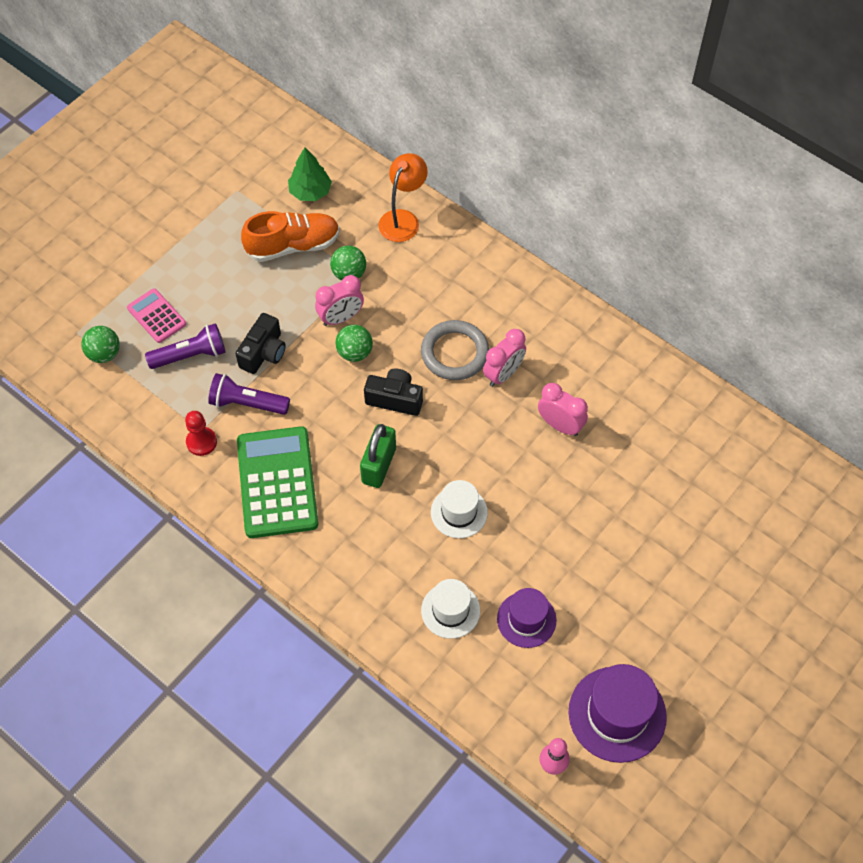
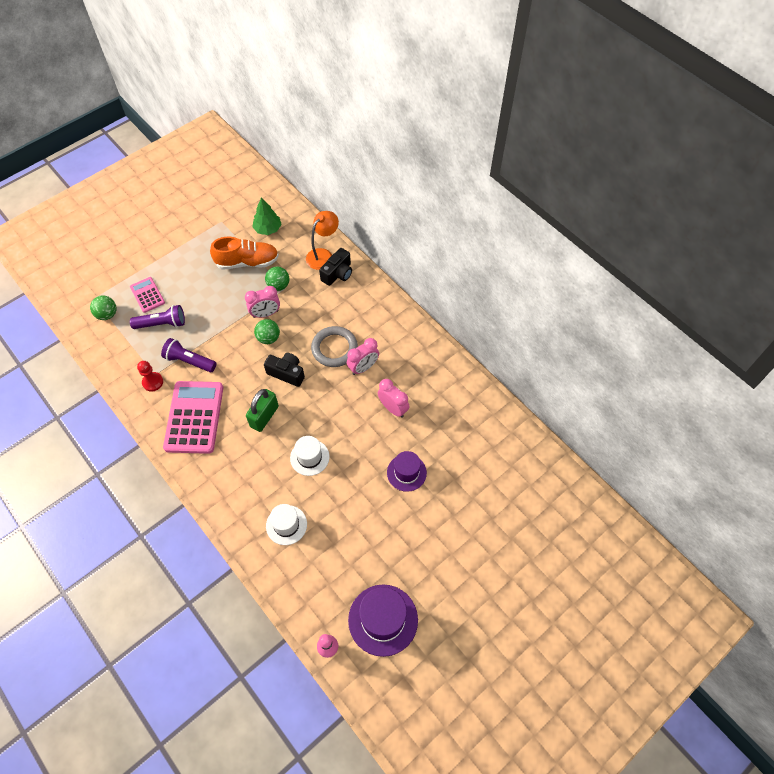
camera: 10 degrees right, 0 degrees up
black camera [235,313,286,374] -> black camera moved to [319,248,352,286]
green calculator [237,426,318,538] -> pink calculator [163,381,223,454]
purple hat [497,588,557,648] -> purple hat moved to [387,451,427,492]

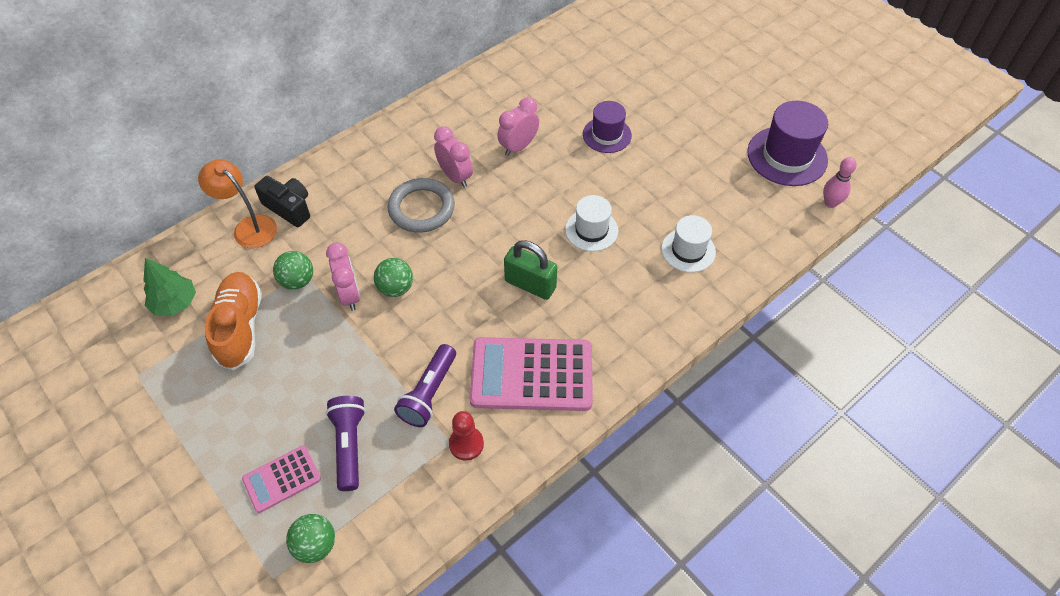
camera: 90 degrees left, 5 degrees down
black camera [264,353,305,387] -> none

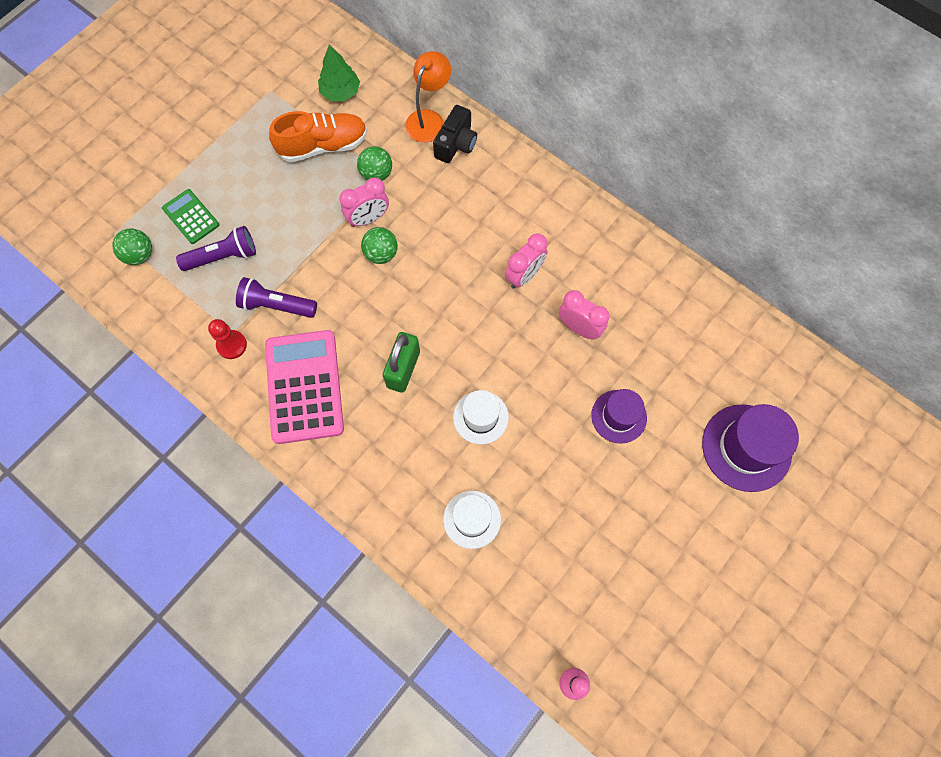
camera: 80 degrees right, 15 degrees up
pink calculator [242,445,321,513] -> green calculator [162,189,219,244]
grey ring [388,178,455,233] -> none
purple hat [747,101,828,186] -> purple hat moved to [702,404,799,492]

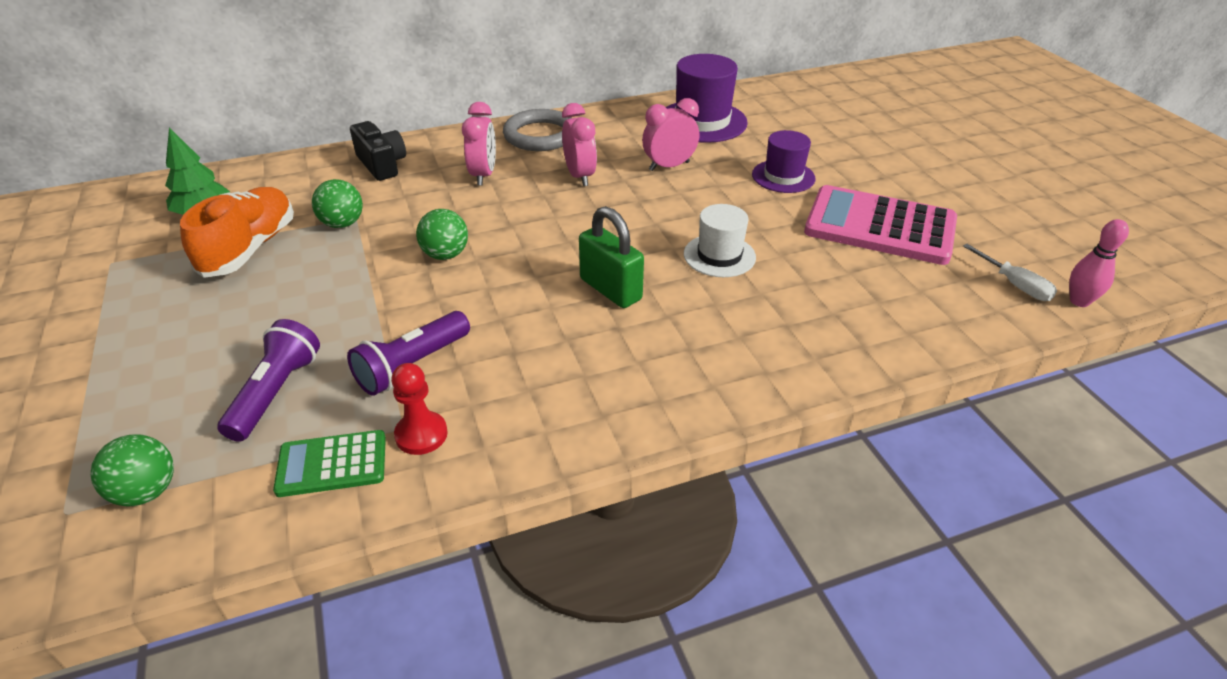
camera: 60 degrees left, 30 degrees down
green calculator [162,189,219,244] -> green calculator moved to [273,430,386,497]
pink calculator [265,330,344,444] -> pink calculator moved to [804,185,957,265]
pink clock [340,177,389,227] -> pink clock moved to [462,102,496,186]
orange lamp [405,51,451,142] -> none
white hat [443,491,501,549] -> none
purple hat [702,404,799,492] -> purple hat moved to [666,54,748,143]
none -> grey ring [503,109,571,151]
none -> white screwdriver [963,244,1057,301]

